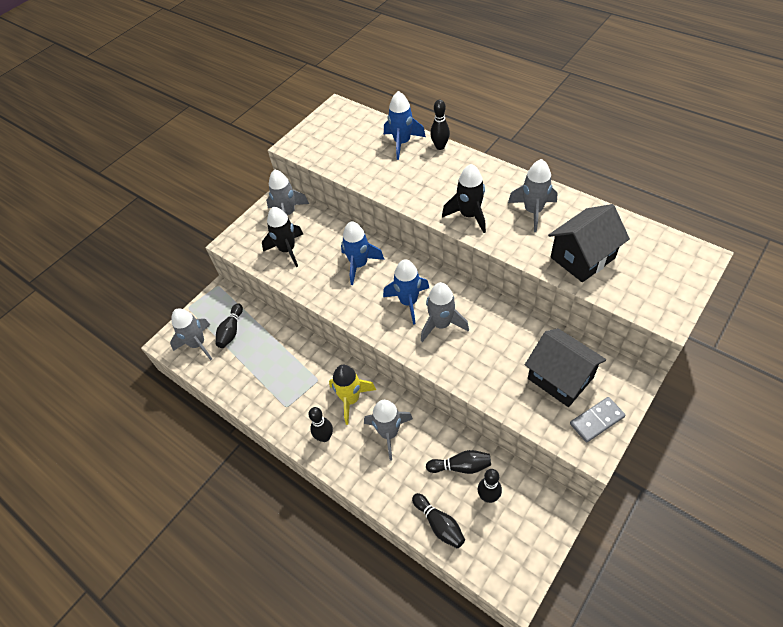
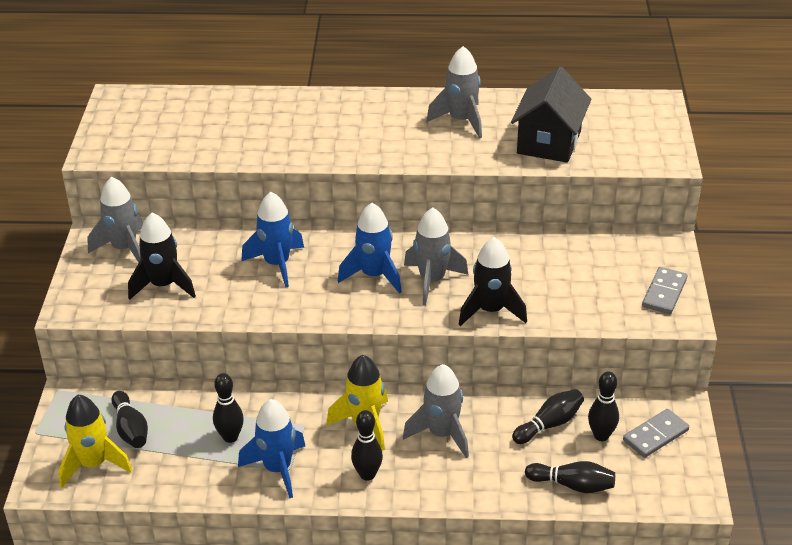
camera: 40 degrees left, 15 degrees down
grey rocket [170,308,212,360] -> yellow rocket [59,395,132,488]
blue rocket [384,91,426,160] -> blue rocket moved to [238,399,305,498]
black bowling pin [430,99,450,150] -> black bowling pin moved to [213,373,244,443]
black rocket [442,164,486,233] -> black rocket moved to [458,237,527,326]
black house [525,328,606,407] -> none
none -> grey domino [623,409,689,458]

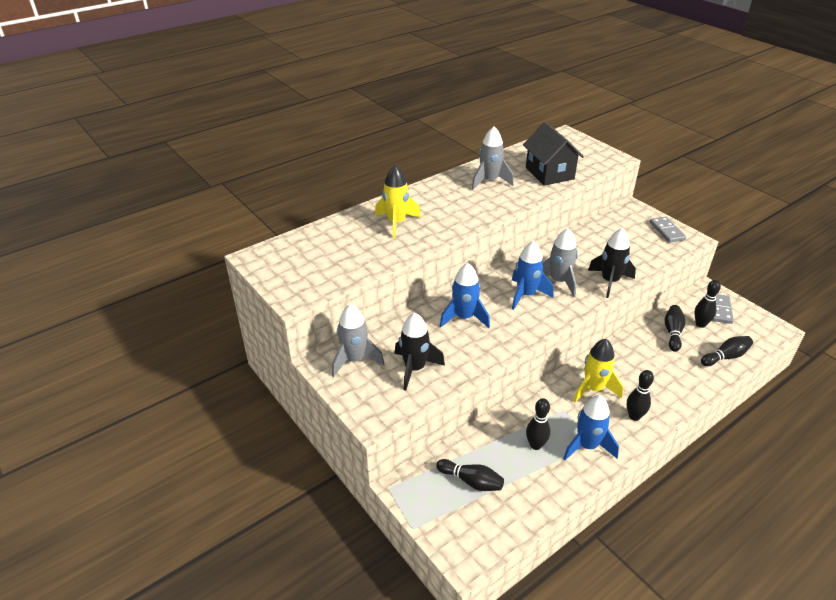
camera: 40 degrees left, 0 degrees up
yellow rocket [59,395,132,488] -> yellow rocket moved to [375,165,421,238]
grey rocket [403,364,469,458] -> none

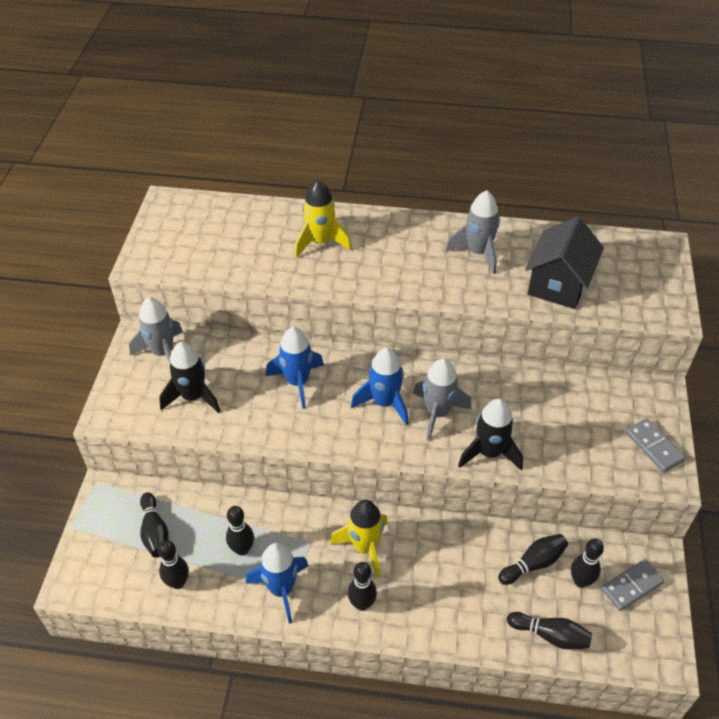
camera: 45 degrees right, 10 degrees up
grey domino [650,216,686,243] -> grey domino turned 60 degrees counterclockwise [626,418,685,472]
none -> black bowling pin [158,540,189,589]

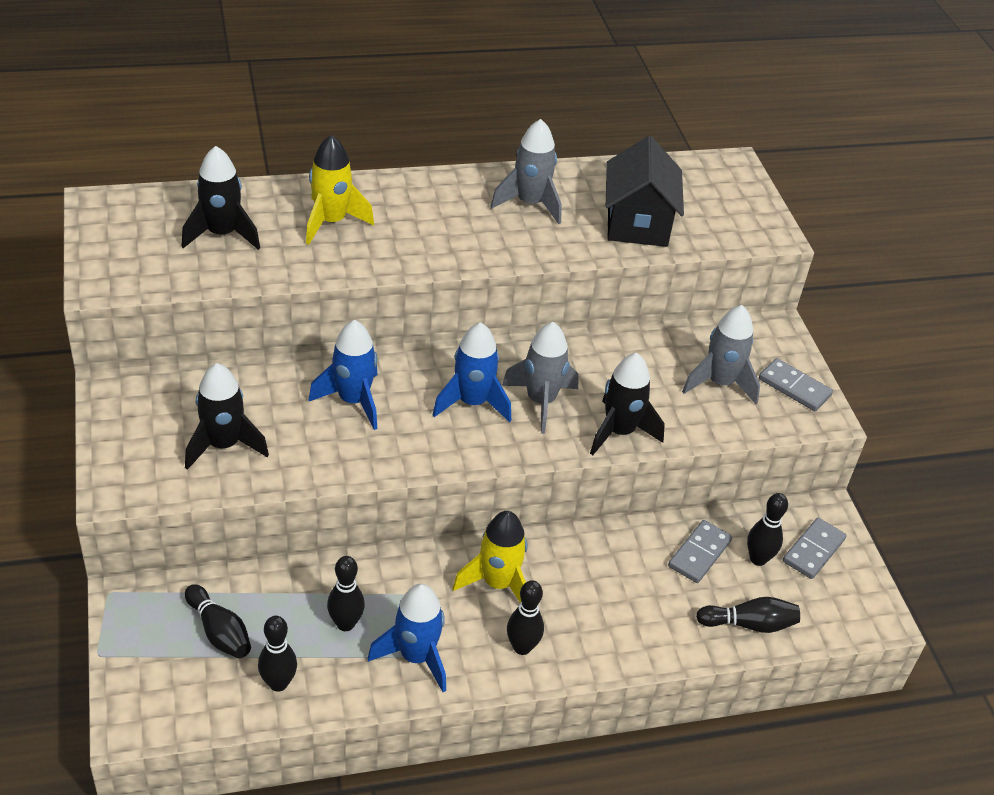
camera: 25 degrees left, 5 degrees down
grey rocket [129,297,183,363] -> grey rocket moved to [682,305,760,404]
black bowling pin [498,534,568,585] -> grey domino [668,520,732,583]
none -> black rocket [181,146,260,250]

